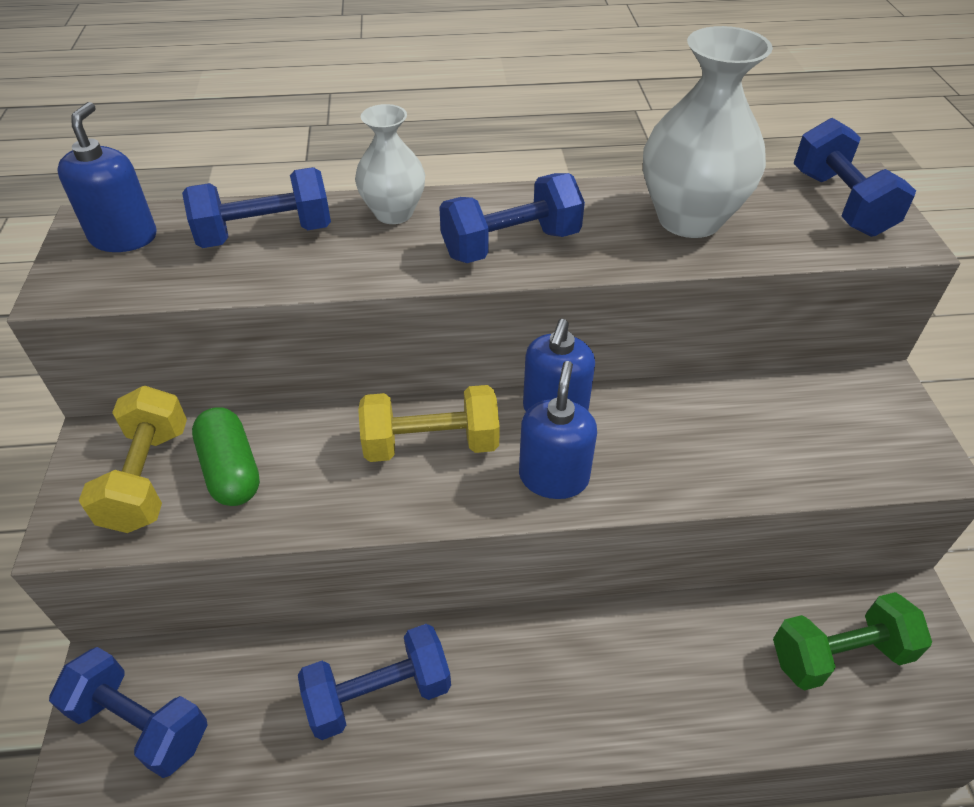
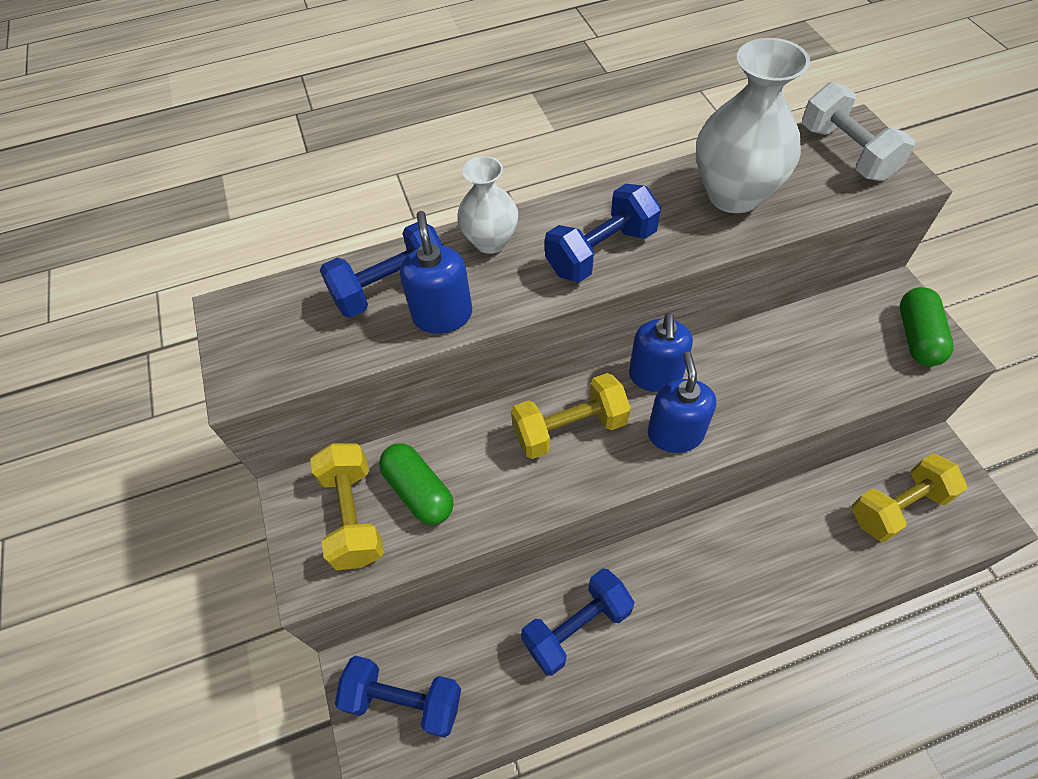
camera: 10 degrees left, 10 degrees up
blue soap dispenser [58,102,157,252] -> blue soap dispenser moved to [400,211,472,334]
green dumbbell [773,592,932,691] -> yellow dumbbell [852,453,968,542]
blue dumbbell [794,118,916,237] -> white dumbbell [802,82,915,181]
none -> green capsule [900,287,954,366]

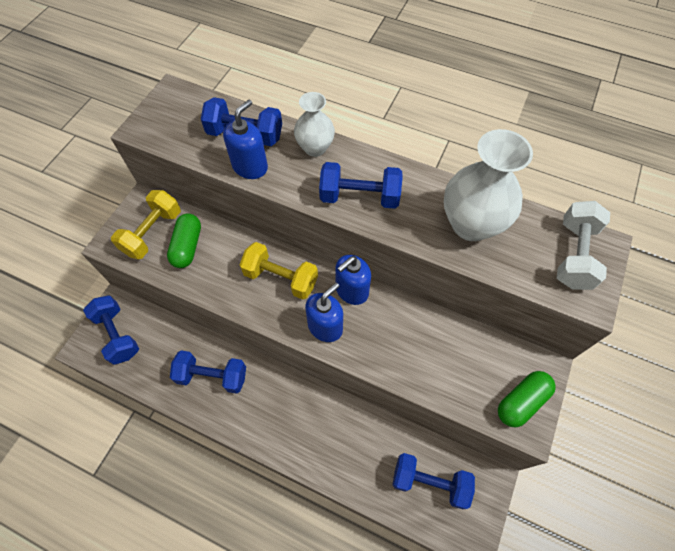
camera: 40 degrees right, 5 degrees up
yellow dumbbell [852,453,968,542] -> blue dumbbell [393,453,475,509]

